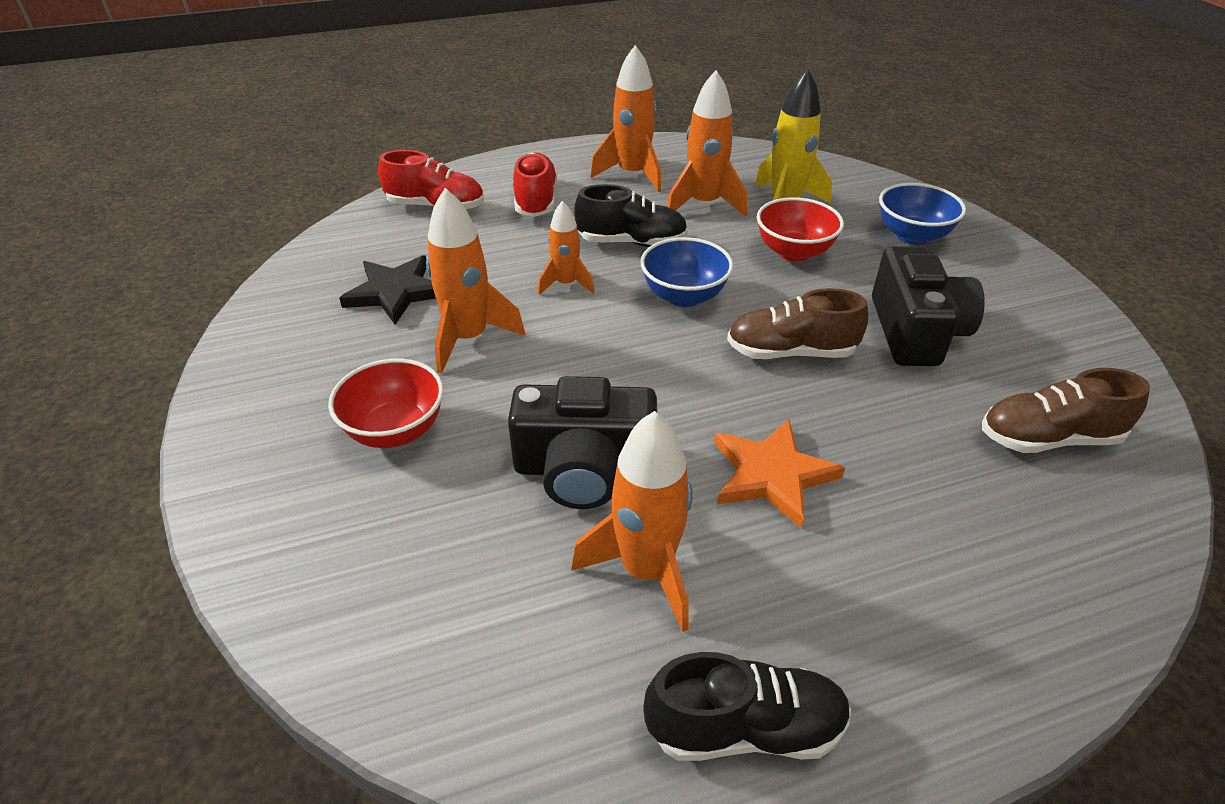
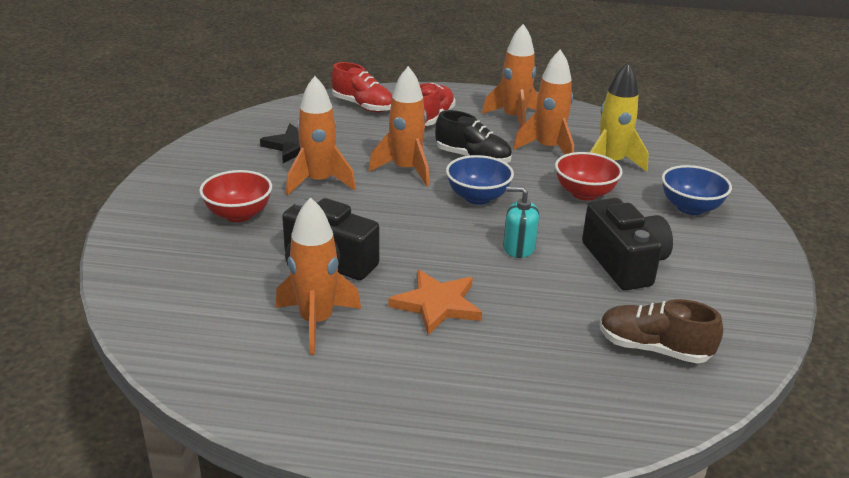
camera: 25 degrees right, 10 degrees down
orange rocket [538,201,595,295] -> orange rocket [368,66,429,186], size x1.64
black shoe [643,652,851,761] -> none
brown shoe [727,288,868,359] -> turquoise soap dispenser [503,186,539,258]
black camera [872,246,985,366] -> black camera turned 45 degrees counterclockwise [582,198,673,290]

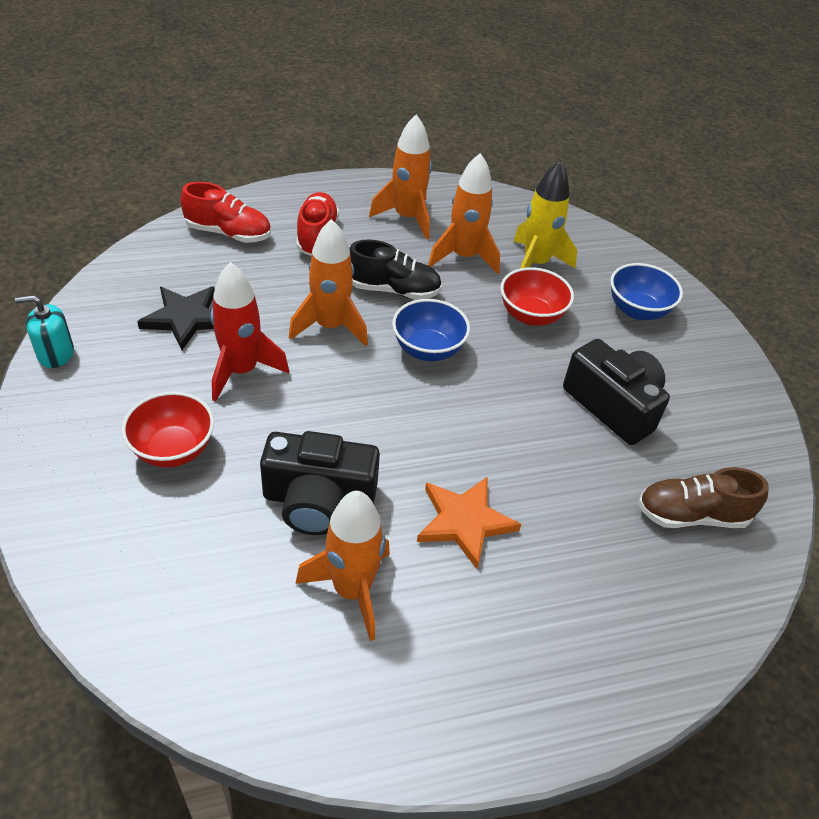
camera: 25 degrees left, 15 degrees up
orange rocket [286,76,356,195] -> red rocket [210,262,289,402]
turquoise soap dispenser [503,186,539,258] -> turquoise soap dispenser moved to [15,295,74,368]

